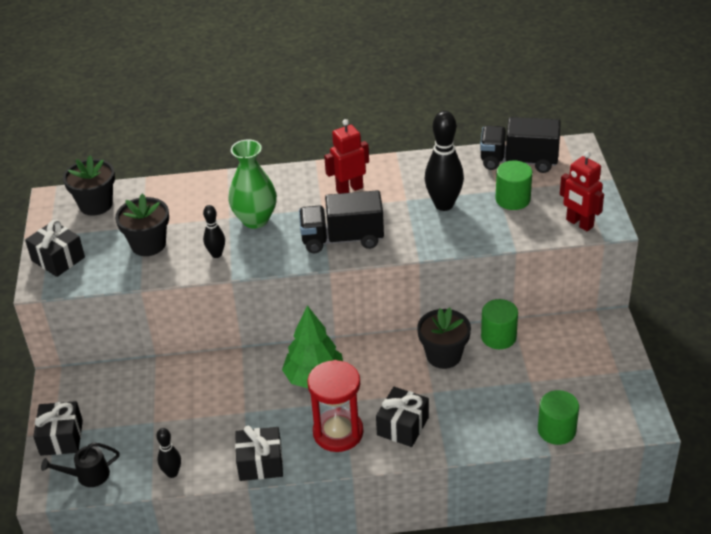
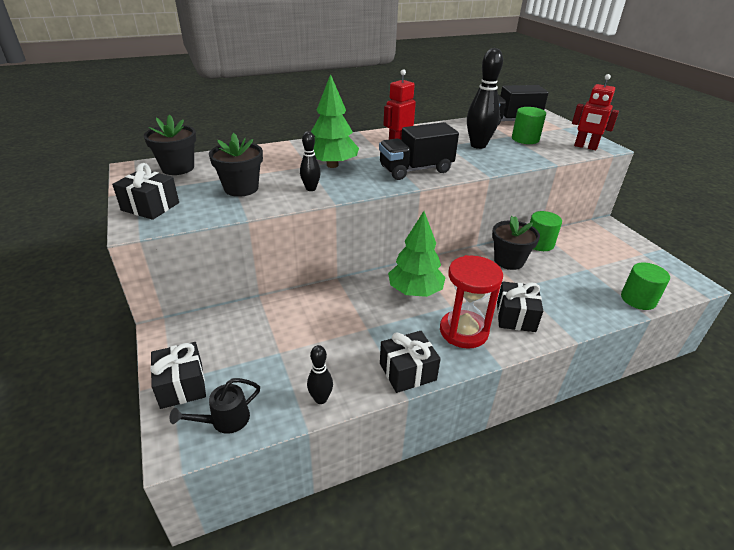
camera: 20 degrees left, 5 degrees down
green vase [228,140,277,229] -> green tree [311,74,359,168]

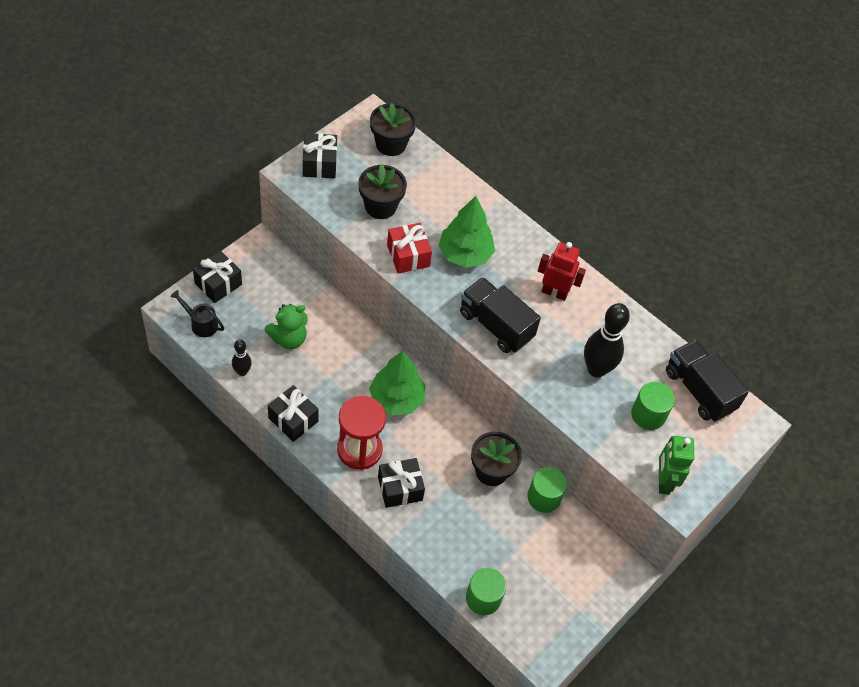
camera: 60 degrees right, 20 degrees up
black bowling pin [300,131,321,191] -> red gift [387,223,432,274]
red robot [572,74,619,150] -> green robot [659,436,694,495]
none -> green teddy bear [265,304,308,349]

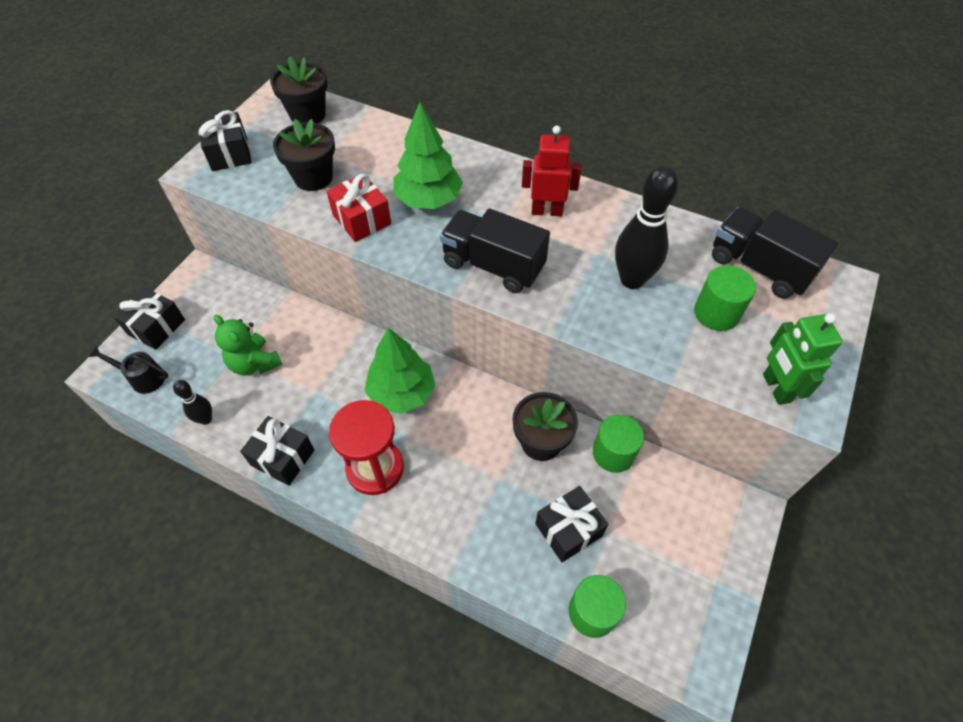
camera: 10 degrees left, 0 degrees up
green teddy bear [265,304,308,349] -> green teddy bear turned 90 degrees clockwise [214,315,282,375]
black gift [378,458,425,508] -> black gift moved to [535,486,609,562]

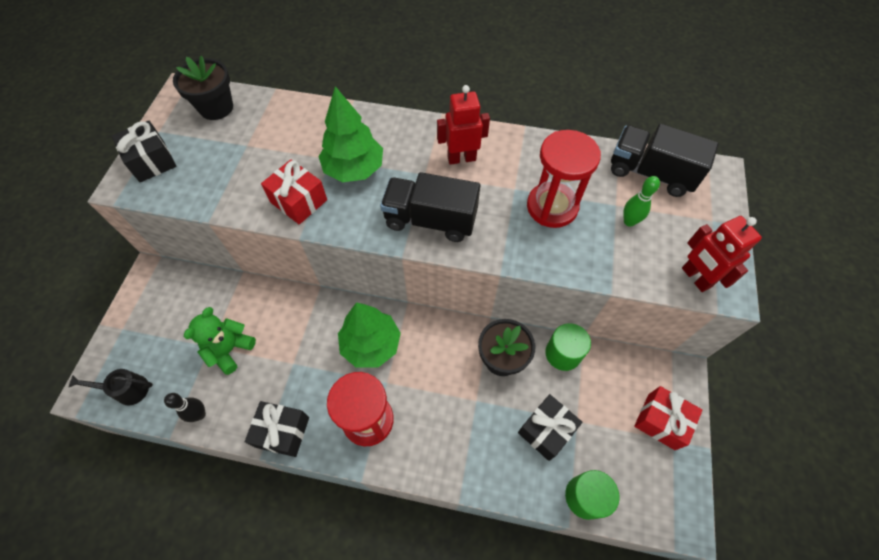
camera: 15 degrees left, 5 degrees up
black gift [114,287,185,350] -> none
green teddy bear [214,315,282,375] -> green teddy bear turned 90 degrees clockwise [184,307,256,375]
black flower pot [273,119,335,191] -> none
black bowling pin [615,165,678,289] -> red hourglass [527,130,601,228]
green cylinder [694,265,756,331] -> green bowling pin [623,176,660,227]
green robot [763,313,843,405] -> red robot [682,216,762,292]
none -> red gift [634,386,702,450]

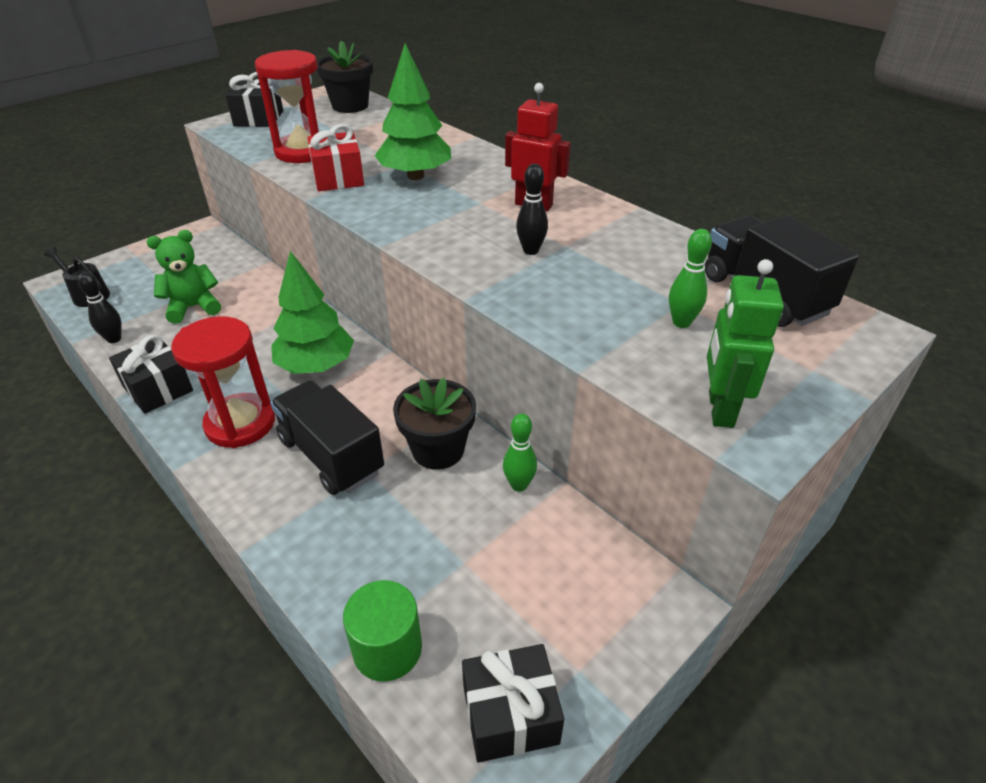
camera: 35 degrees right, 20 degrees down
black truck [380,172,480,242] -> black truck moved to [270,380,384,495]
black gift [518,394,582,461] -> black gift moved to [462,644,564,763]
red hourglass [527,130,601,228] -> red hourglass moved to [255,50,320,163]
green cylinder [545,323,591,371] -> green bowling pin [503,413,537,492]
red gift [634,386,702,450] -> none
red robot [682,216,762,292] -> green robot [707,259,784,428]
none -> black bowling pin [516,164,548,255]

